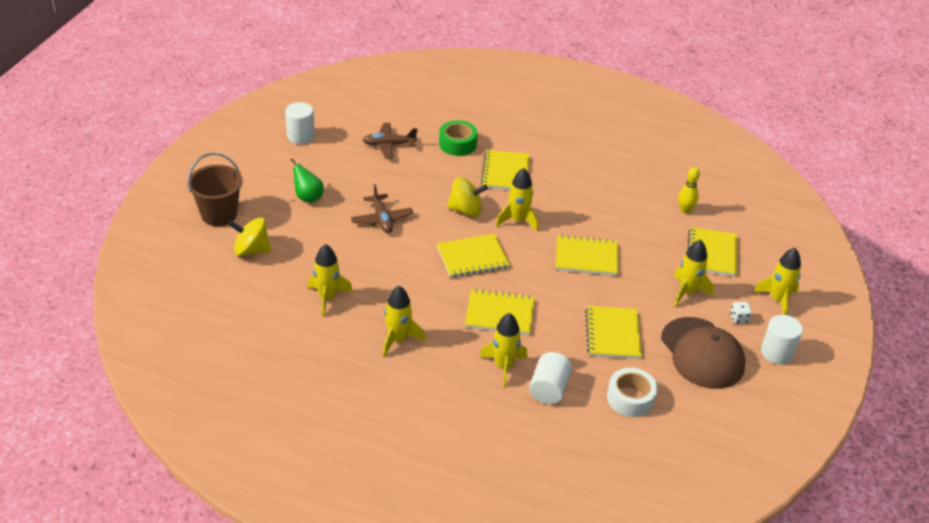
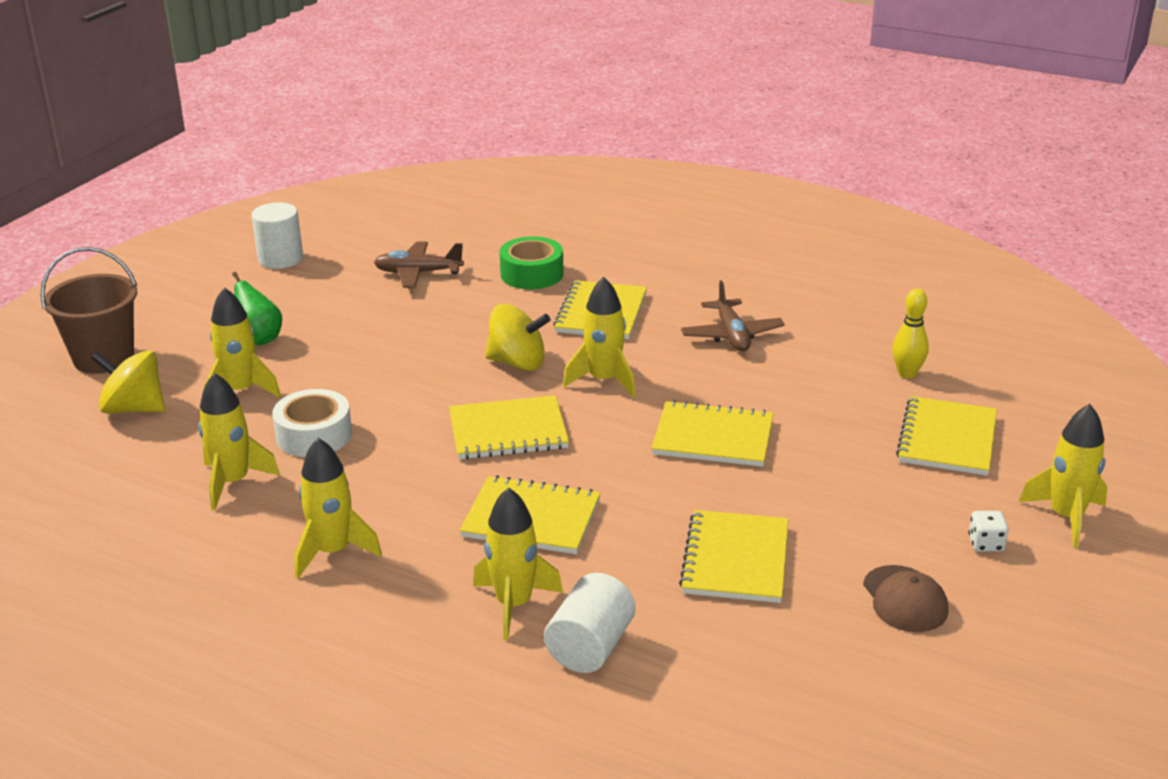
camera: 10 degrees right, 10 degrees down
brown plane [351,184,413,233] -> brown plane moved to [681,280,785,351]
white tape [607,368,657,417] -> white tape moved to [272,389,352,457]
brown cap [661,317,745,389] -> brown cap [863,565,949,632], size x0.53
yellow rocket [674,239,714,307] -> yellow rocket moved to [203,287,281,398]
white cylinder [761,315,803,365] -> none

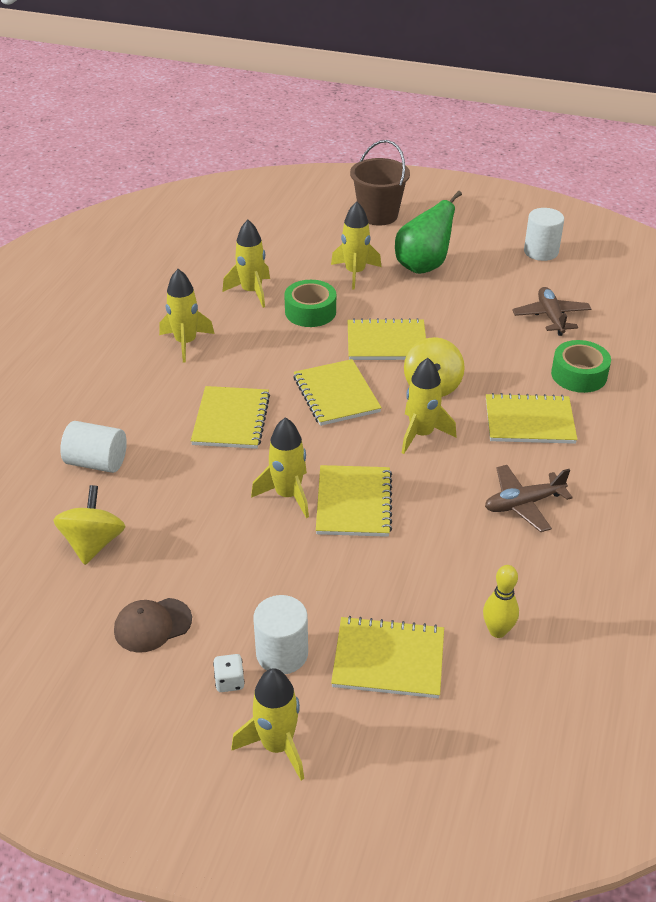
camera: 80 degrees right, 10 degrees up
yellow spinning top [91,350,165,414] -> yellow spinning top moved to [53,485,126,565]
green pear [232,272,282,345] -> green pear [395,191,462,274], size x1.58
white tape [272,389,352,457] -> green tape [284,280,336,327]
yellow rocket [473,487,563,641] -> yellow rocket moved to [251,417,309,518]
yellow notebook [679,510,789,603] -> yellow notebook moved to [348,318,426,360]
none -> white cylinder [253,595,308,674]

